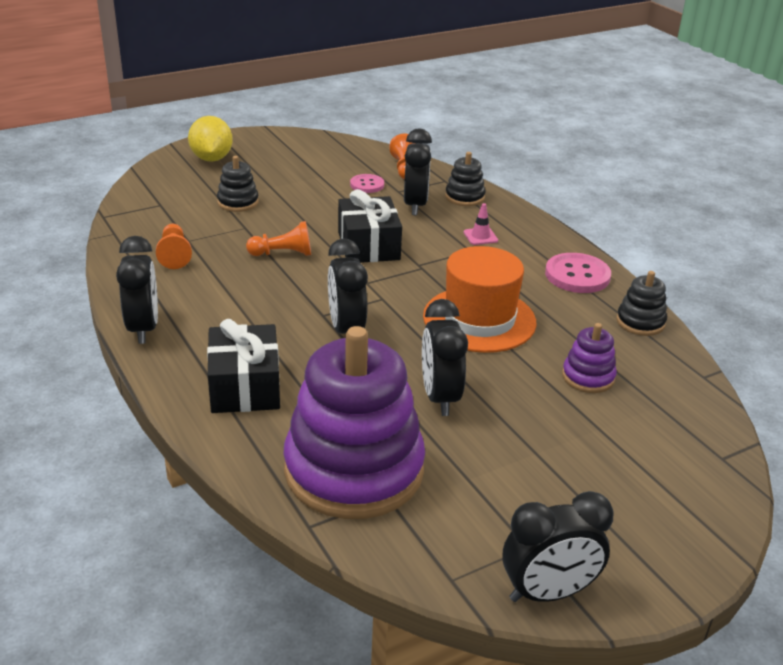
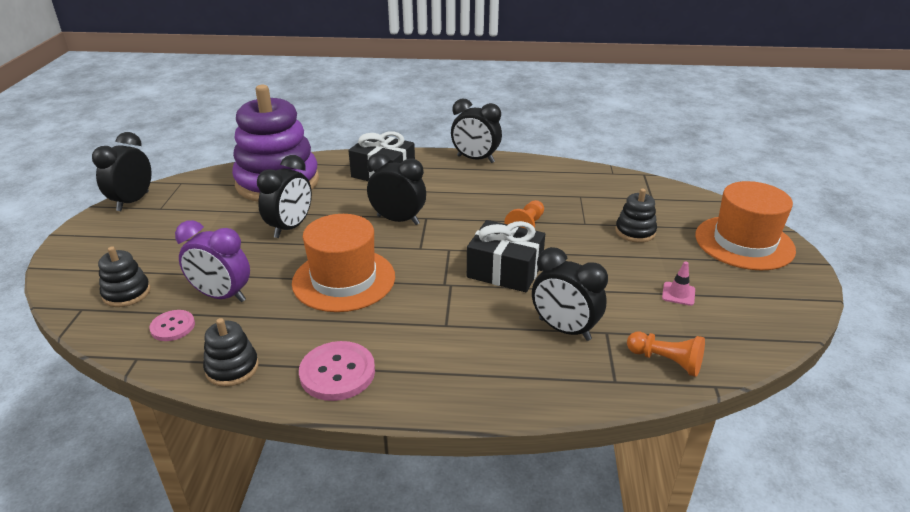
camera: 125 degrees right, 0 degrees up
orange pawn [156,224,192,269] -> none
yellow lemon [188,116,233,162] -> orange hat [695,181,796,270]
pink button [350,174,384,193] -> pink button moved to [149,310,195,341]
black clock [422,299,468,416] -> black clock turned 90 degrees clockwise [257,155,312,238]
black stacking toy [445,152,485,206] -> black stacking toy moved to [98,247,151,307]
pink traffic cone [464,203,498,245] -> pink traffic cone moved to [662,261,695,306]
purple stacking toy [562,323,617,393] -> purple clock [175,220,250,302]

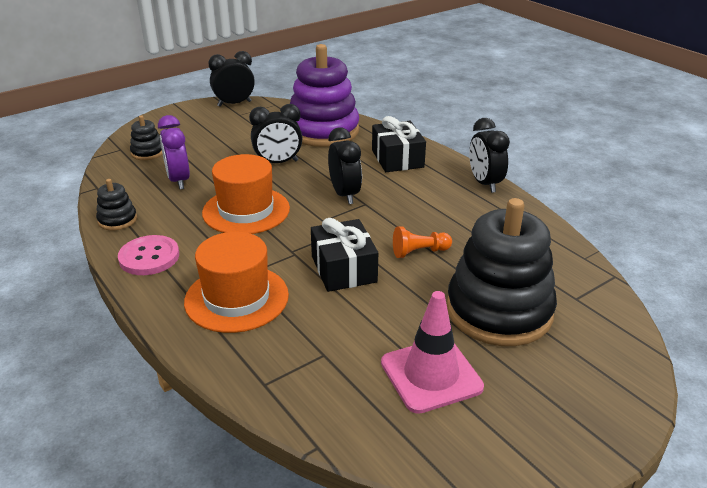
camera: 50 degrees right, 0 degrees up
pink button [149,310,195,341] -> none
black clock [532,247,608,341] -> none
black stacking toy [615,188,657,243] -> black stacking toy [446,198,557,346], size x2.32
orange pawn [627,332,705,377] -> none
pink traffic cone [662,261,695,306] -> pink traffic cone [381,291,484,414], size x2.39
orange hat [695,181,796,270] -> orange hat moved to [184,232,289,333]

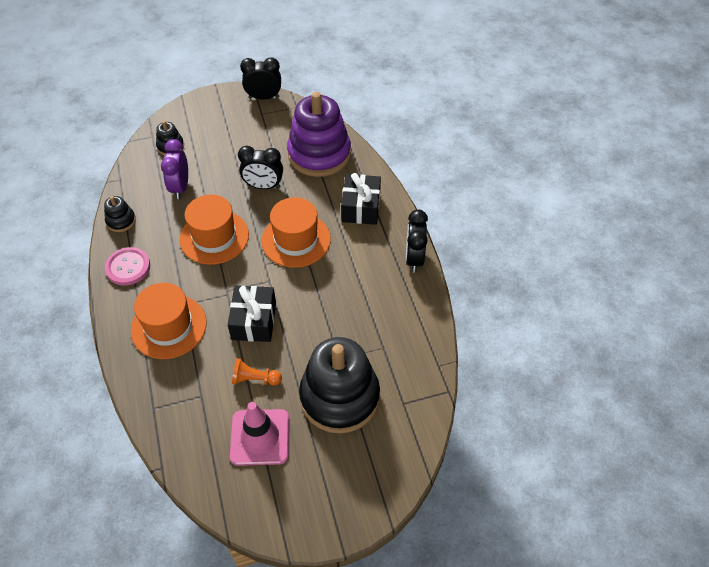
camera: 20 degrees right, 20 degrees up
black clock [328,128,362,204] -> orange hat [261,197,331,268]
orange pawn [393,226,452,258] -> orange pawn moved to [232,358,282,386]

